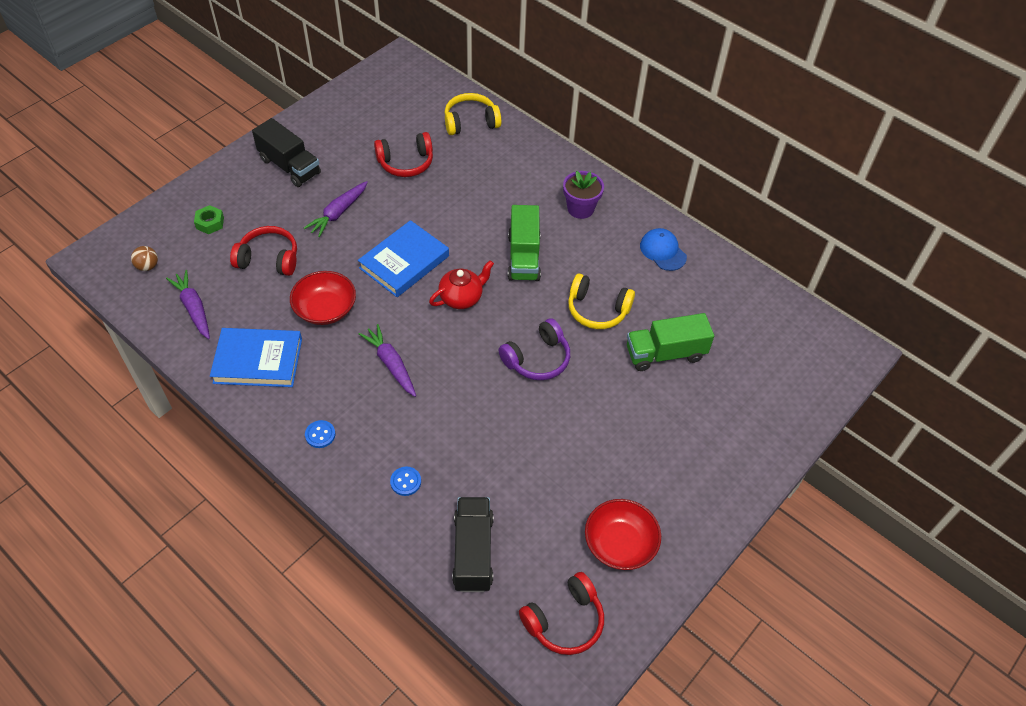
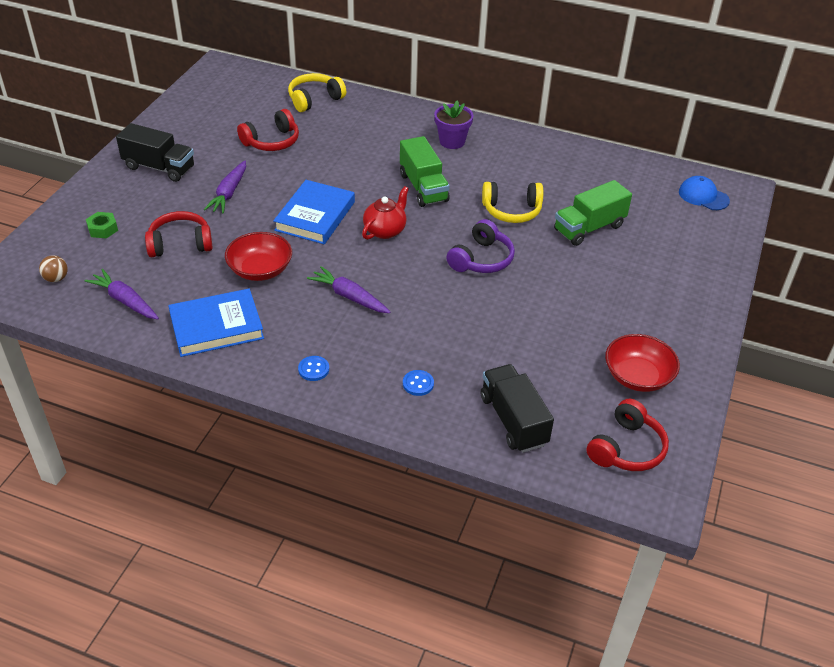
camera: 20 degrees left, 10 degrees down
blue cap [640,228,687,271] -> blue cap moved to [679,176,730,210]

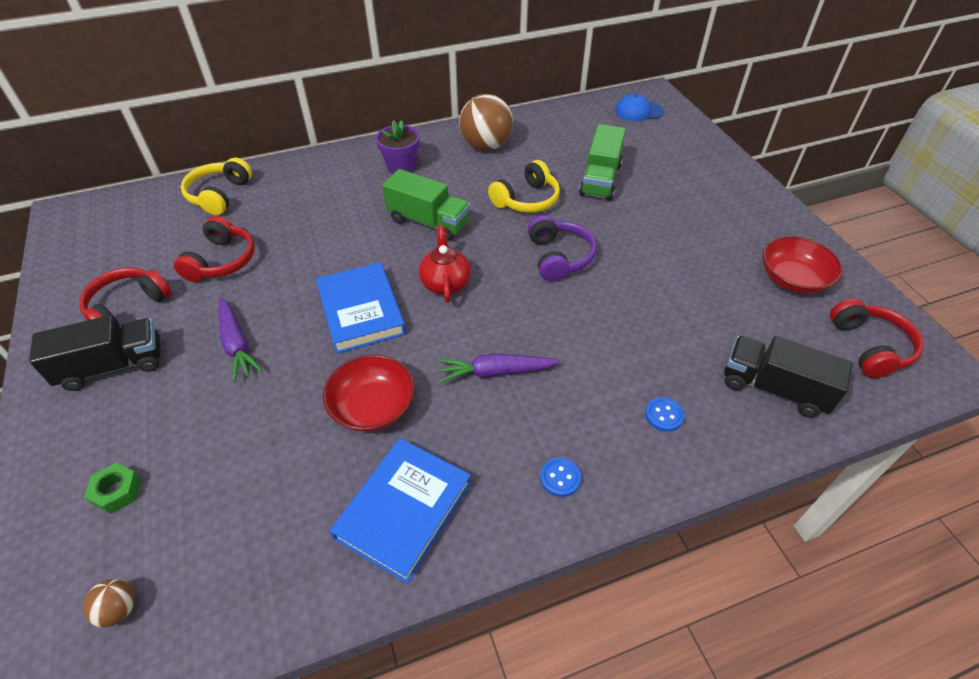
camera: 40 degrees left, 5 degrees up
purple carrot [85,269,159,319] -> none
red headphones [145,211,213,257] -> red headphones moved to [79,268,172,327]
none -> brown ball [459,94,513,151]

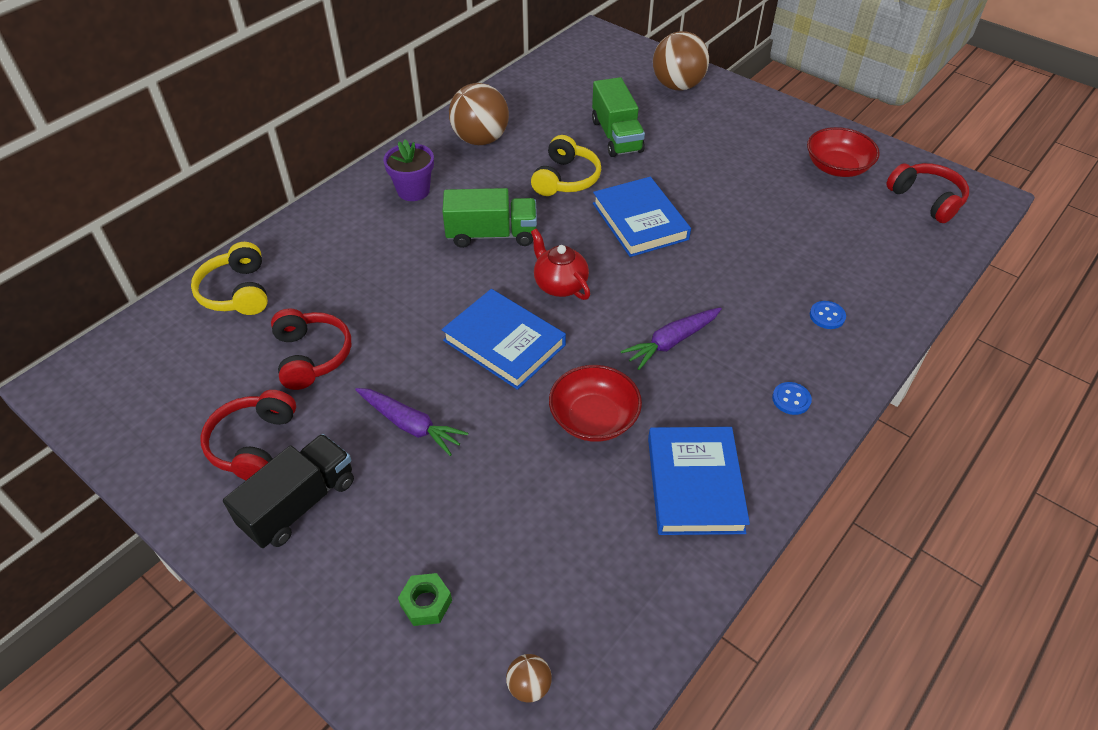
camera: 30 degrees left, 0 degrees up
purple headphones [528,215,597,282] -> blue book [593,177,691,257]
blue cap [615,93,664,121] -> none
black truck [724,336,853,418] -> none
none -> brown ball [653,31,709,90]

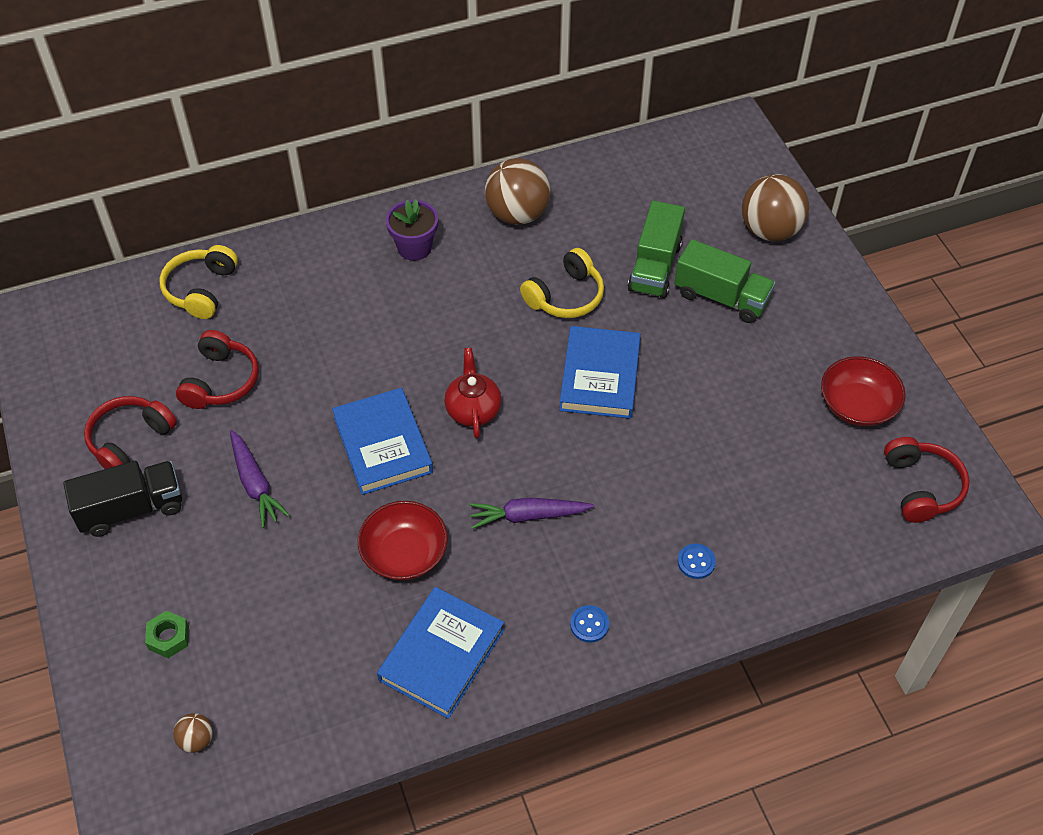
camera: 30 degrees right, 5 degrees up
green truck [442,188,537,248] -> green truck moved to [674,239,775,323]

